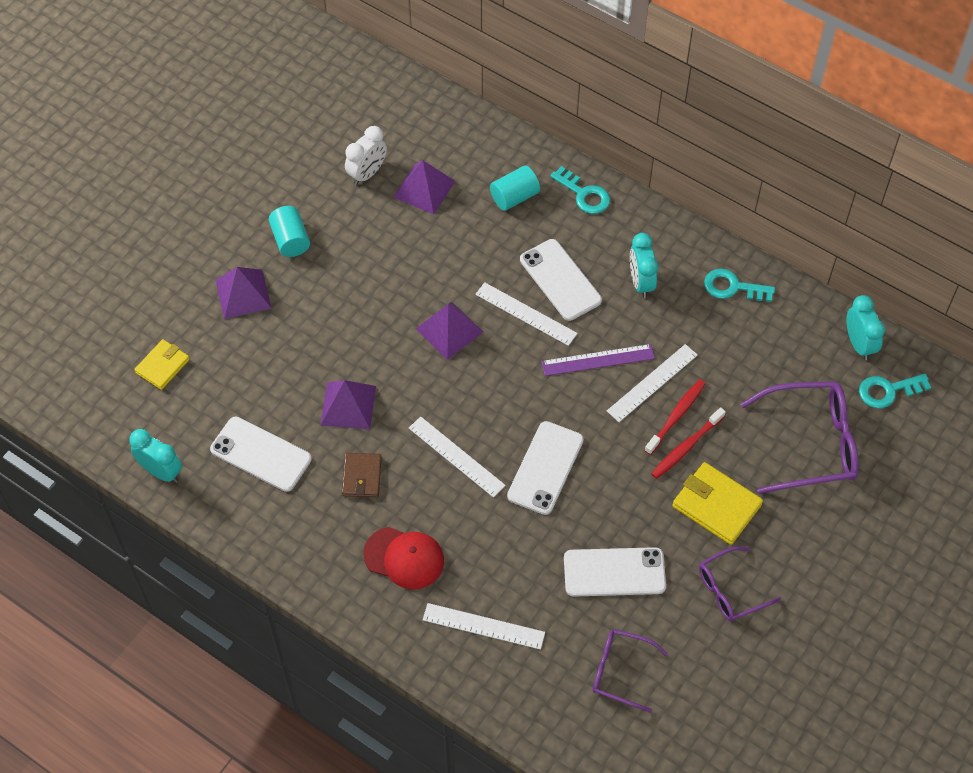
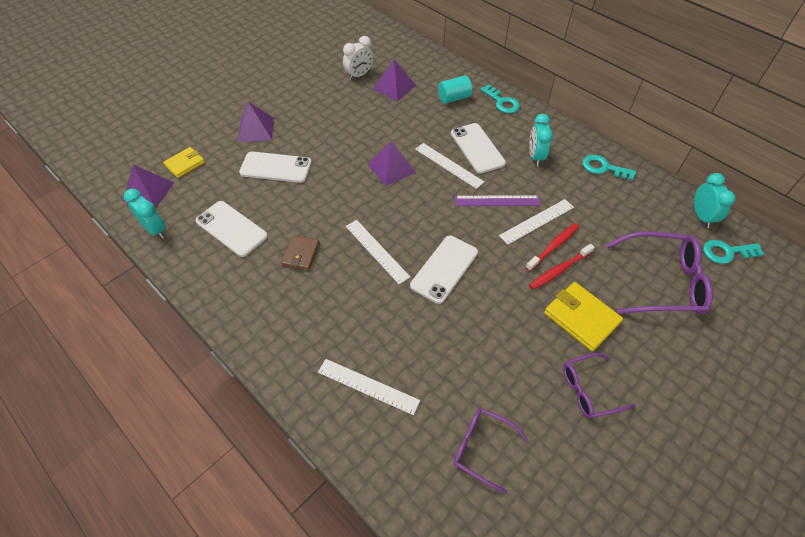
camera: 10 degrees right, 5 degrees down
turquoise cylinder [269,206,310,257] -> none
purple pyramid [320,380,376,429] -> purple pyramid moved to [123,165,174,209]
red cap [364,527,444,589] -> none
white phone [564,547,666,597] -> white phone moved to [239,152,312,183]

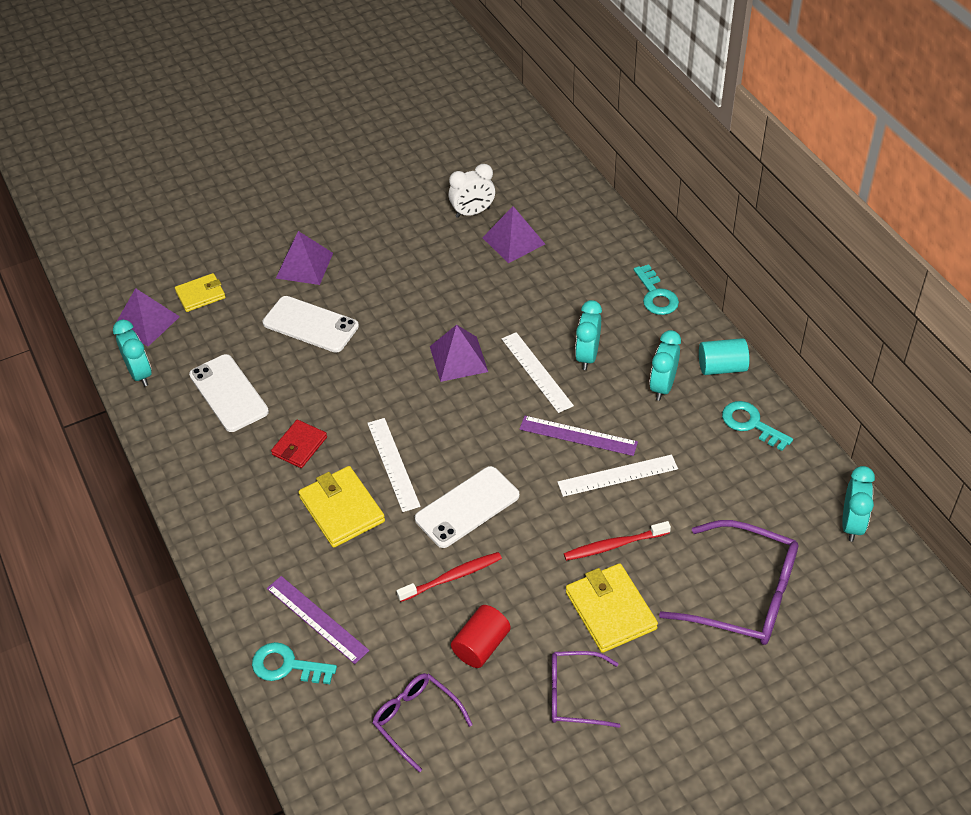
camera: 20 degrees right, 5 degrees down
brown wallet [281,235,320,271] -> red wallet [271,420,327,468]
white ruler [318,359,420,415] -> purple ruler [267,576,369,664]
turquoise cylinder [438,75,472,104] -> turquoise cylinder moved to [699,338,749,375]
white phone [451,123,506,174] -> turquoise clock [575,300,602,370]
red toothbrush [526,223,579,271] -> red toothbrush moved to [397,552,502,602]
turquoise key [703,240,764,264] -> turquoise key moved to [252,642,337,684]
none -> yellow wallet [299,466,385,548]
none -> red cylinder [451,605,511,668]

